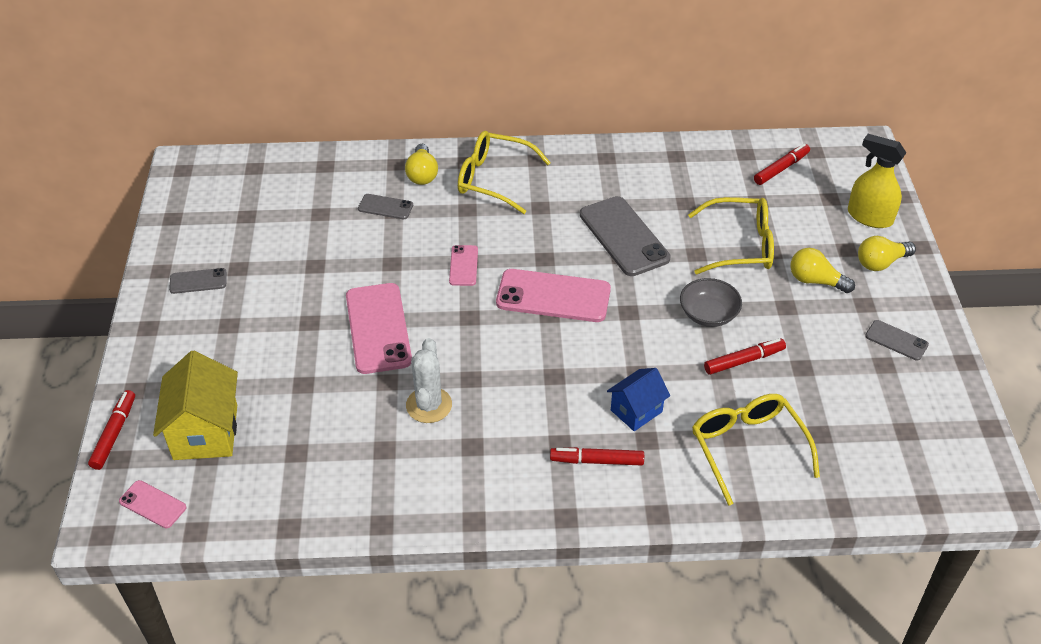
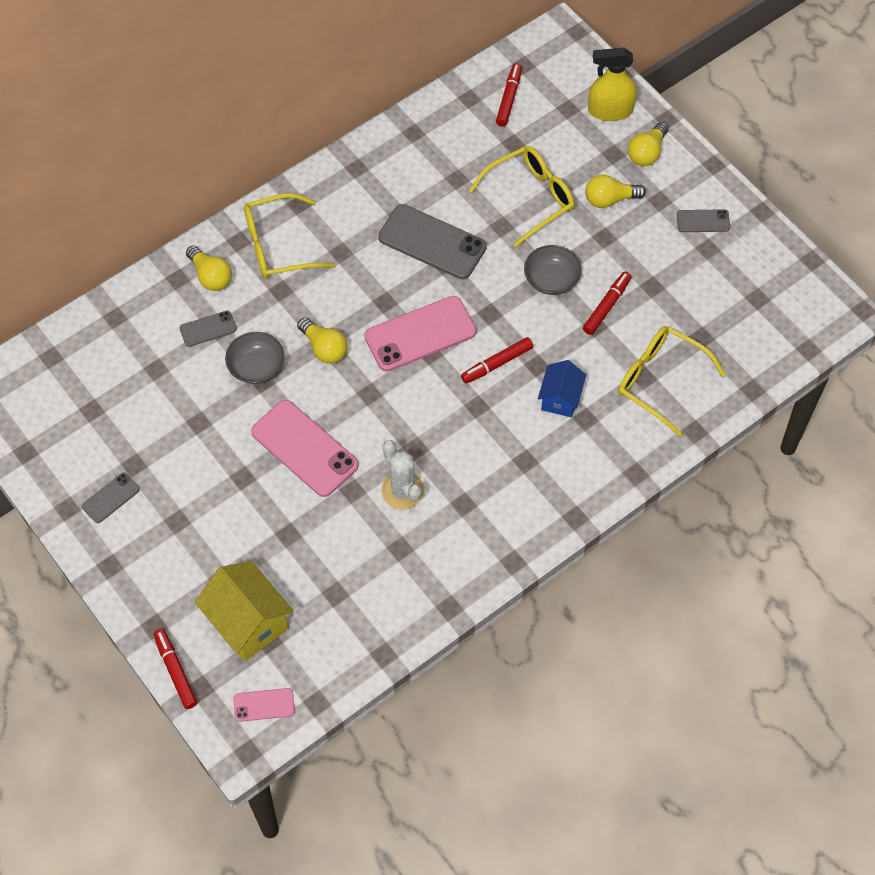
camera: 35 degrees left, 15 degrees up
pink phone [449,245,478,286] -> yellow light bulb [297,318,348,364]
red marker [550,447,644,466] -> red marker moved to [461,337,533,384]
none -> grey bowl [225,332,284,384]

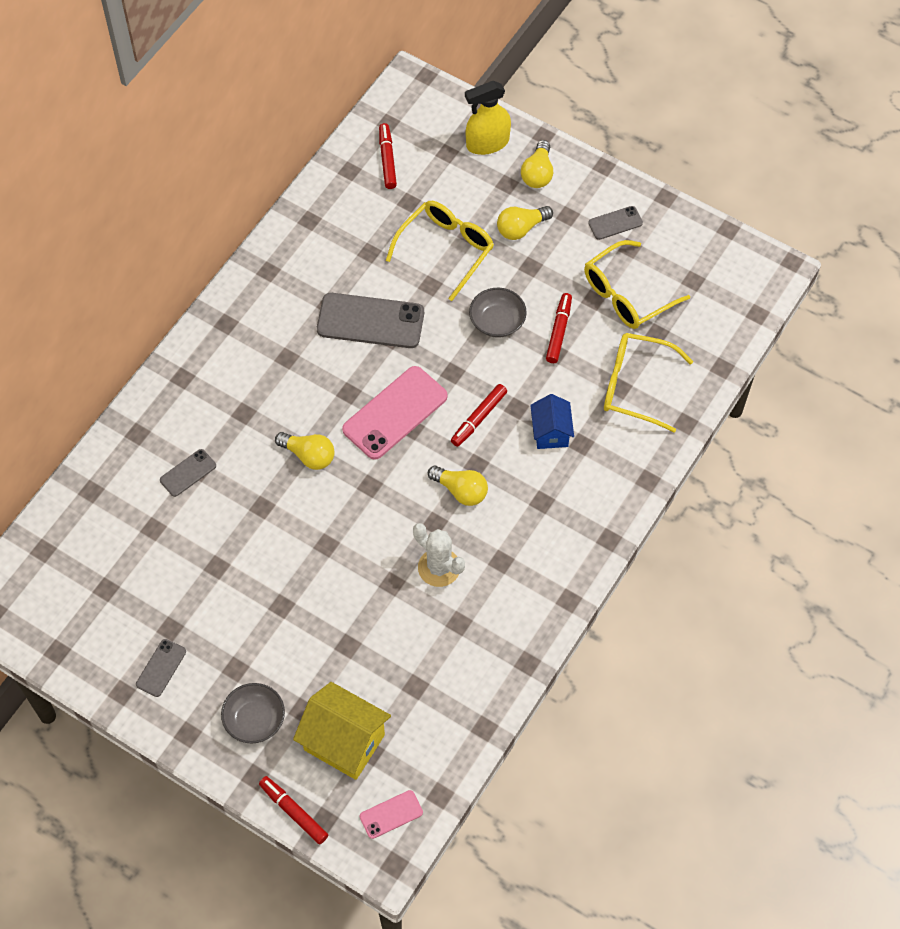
camera: 20 degrees left, 0 degrees up
yellow light bulb [186,246,232,291] -> yellow light bulb moved to [428,466,488,506]
grey bowl [225,332,284,384] -> grey bowl moved to [221,683,285,744]
yellow glasses [244,193,335,279] -> yellow glasses moved to [584,240,690,329]
pink phone [251,400,359,497] -> none

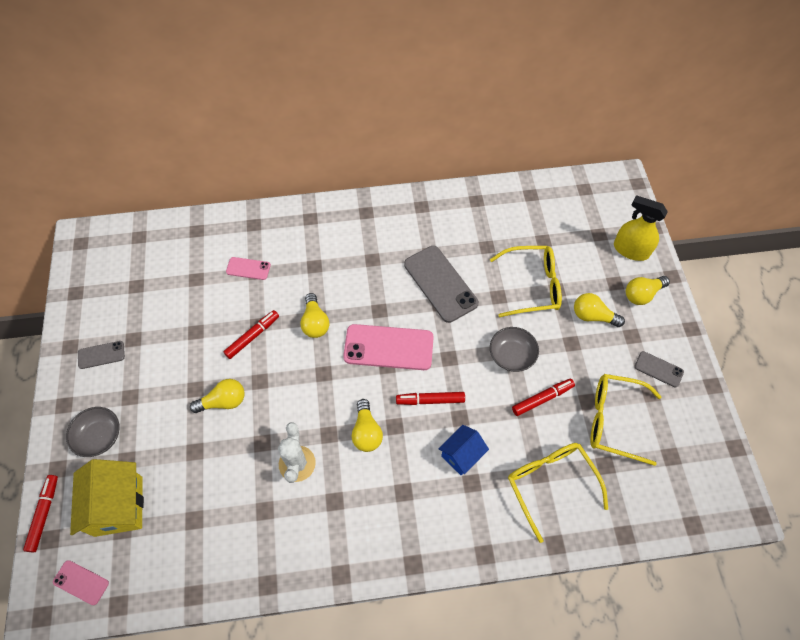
camera: 50 degrees right, 0 degrees up
grey phone [160,449,216,497] -> pink phone [226,257,271,280]
red marker [379,123,397,189] -> red marker moved to [223,310,279,359]
none -> yellow light bulb [190,379,245,413]

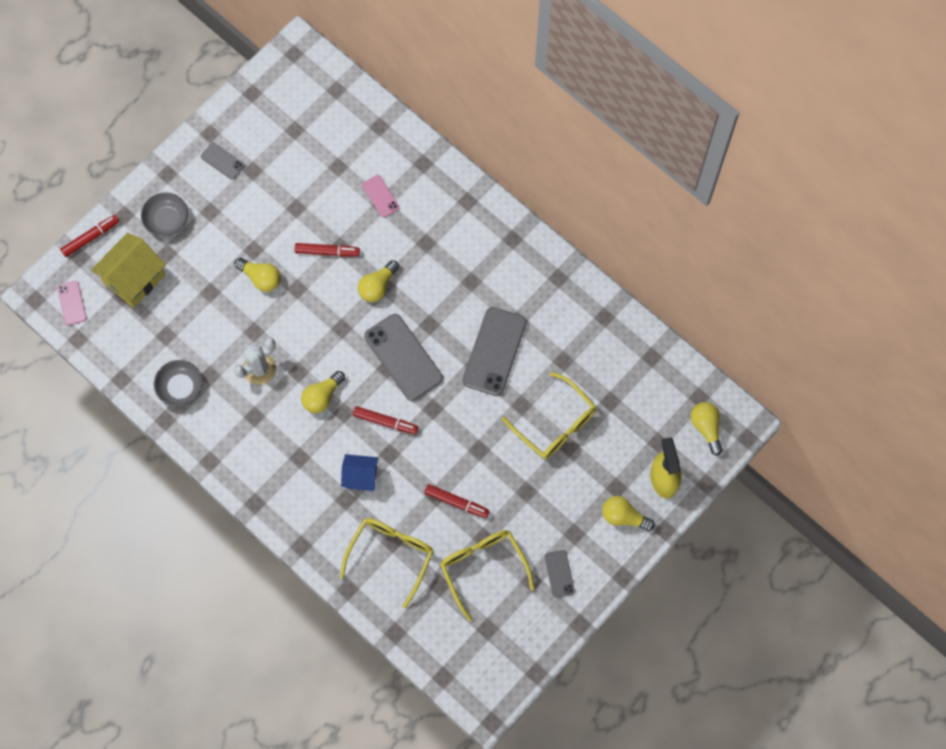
camera: 50 degrees right, 10 degrees up
pink phone [343,324,434,370] -> grey phone [364,314,443,401]
red marker [396,392,465,405] -> red marker turned 150 degrees clockwise [353,406,418,434]
grey bowl [490,327,539,372] -> grey bowl moved to [154,360,202,406]
yellow light bulb [574,293,625,327] -> yellow light bulb moved to [691,402,723,456]

